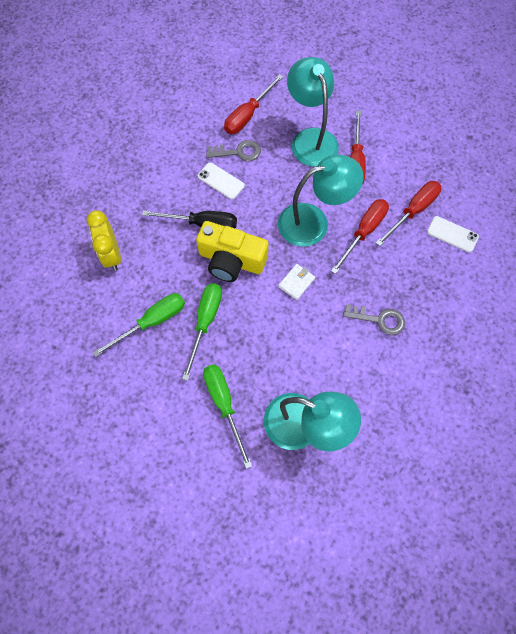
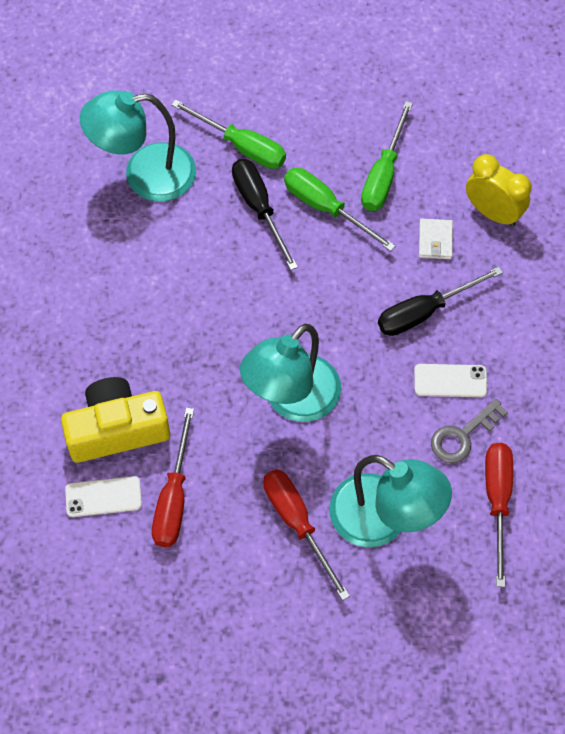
camera: 145 degrees right, 5 degrees down
green screwdriver [182,283,222,381] -> green screwdriver turned 150 degrees clockwise [284,168,396,251]
yellow camera [196,221,268,282] -> yellow camera moved to [61,377,170,463]
white wallet [278,264,315,300] -> white wallet moved to [419,219,453,259]
red screwdriver [331,199,389,274] -> none
grey key [343,304,405,335] -> none
none -> black screwdriver [232,159,298,270]

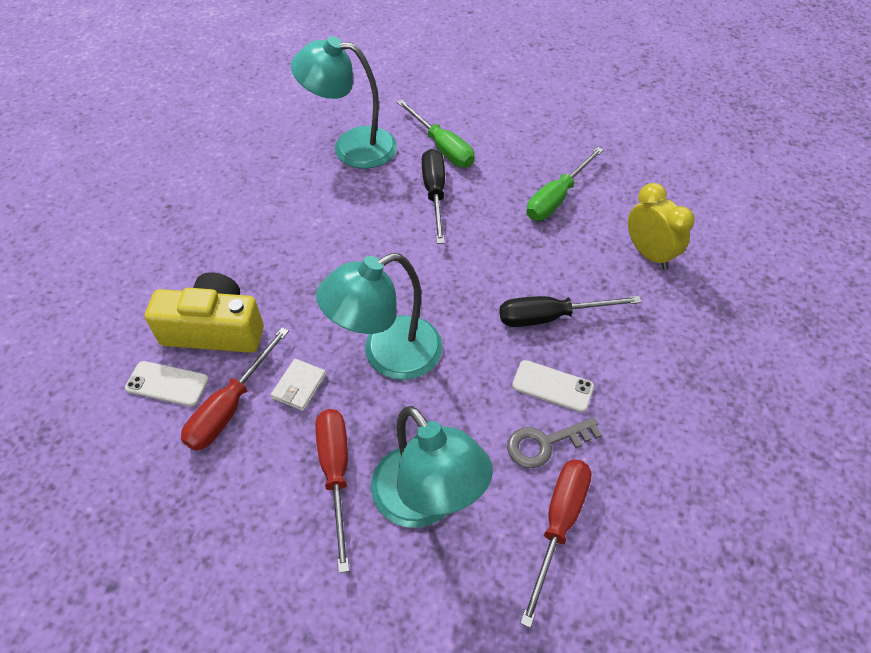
camera: 20 degrees right, 10 degrees down
green screwdriver [284,168,396,251] -> none
white wallet [419,219,453,259] -> white wallet moved to [271,359,326,411]

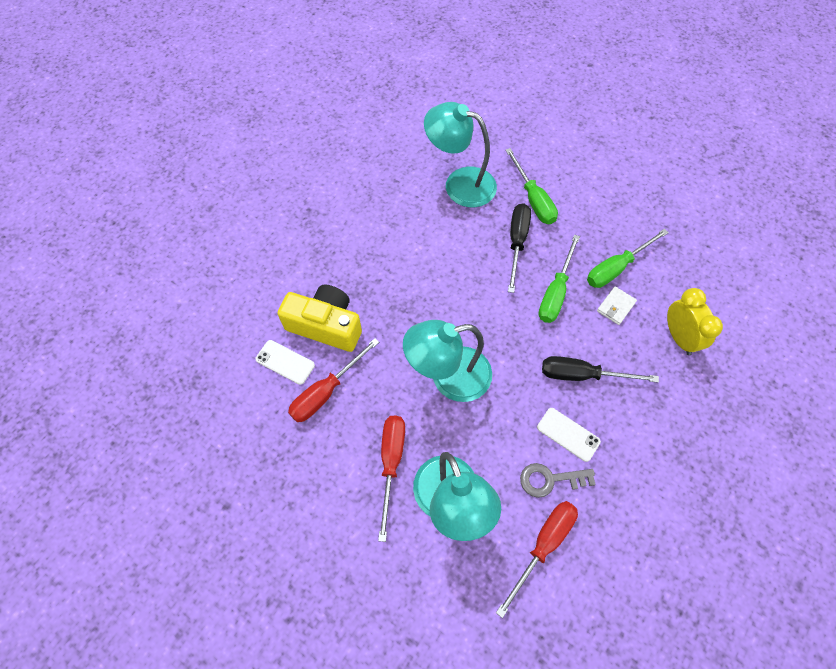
camera: 15 degrees right, 10 degrees up
white wallet [271,359,326,411] -> white wallet moved to [597,287,637,325]
none -> green screwdriver [538,235,580,323]

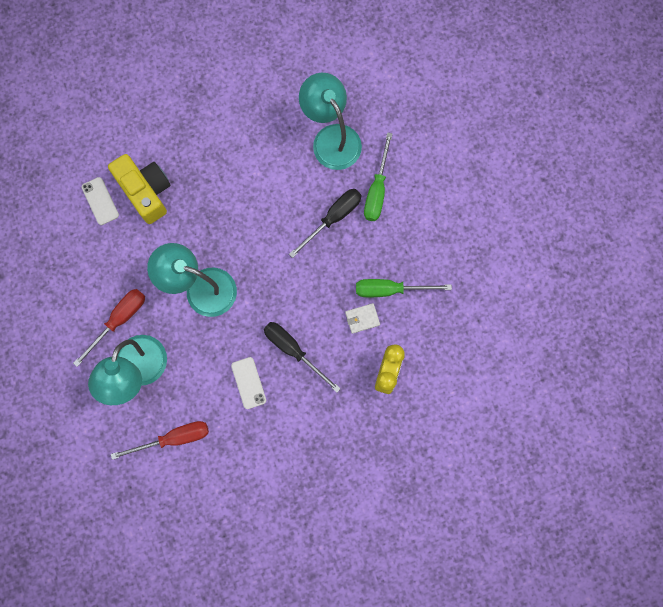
camera: 35 degrees right, 15 degrees up
red screwdriver [288,338,379,422] -> none
grey key [520,463,596,498] -> none
green screwdriver [538,235,580,323] -> none

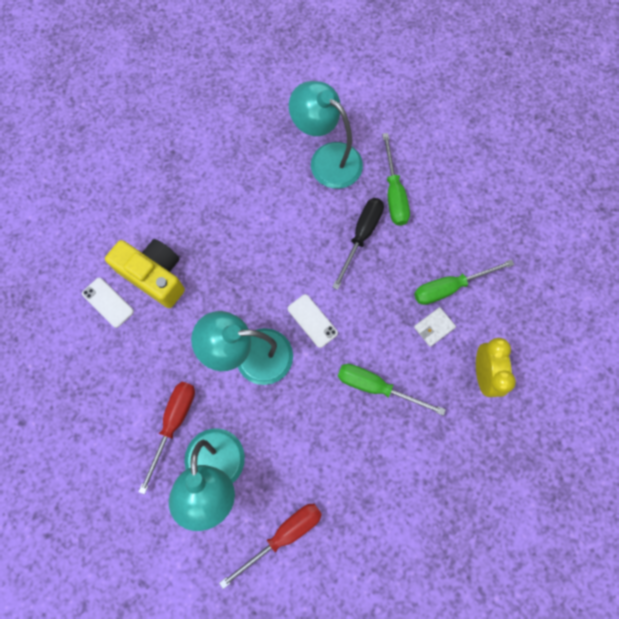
camera: 20 degrees left, 5 degrees down
white phone [231,357,266,409] -> white phone moved to [288,294,338,348]
black screwdriver [264,322,341,393] -> green screwdriver [338,364,446,416]

